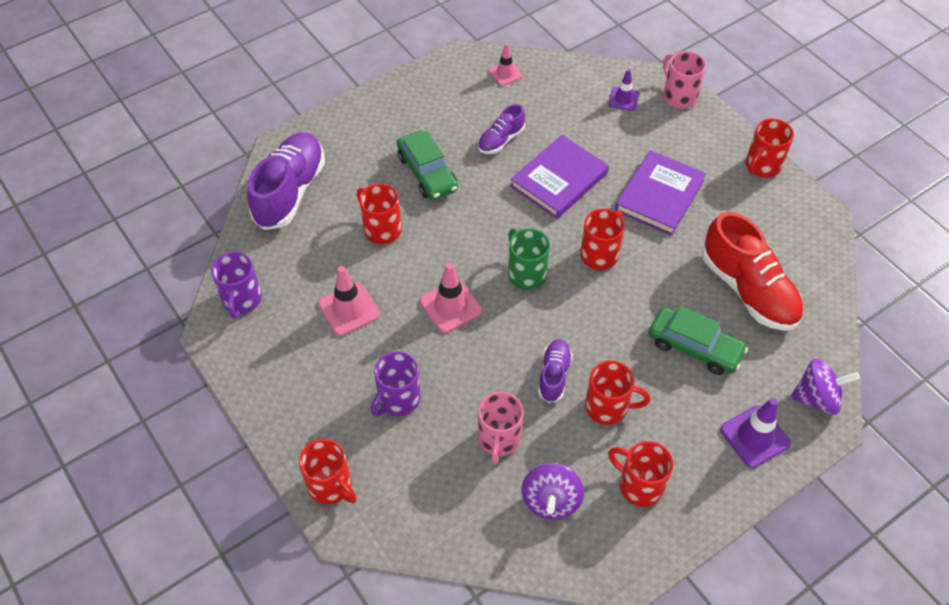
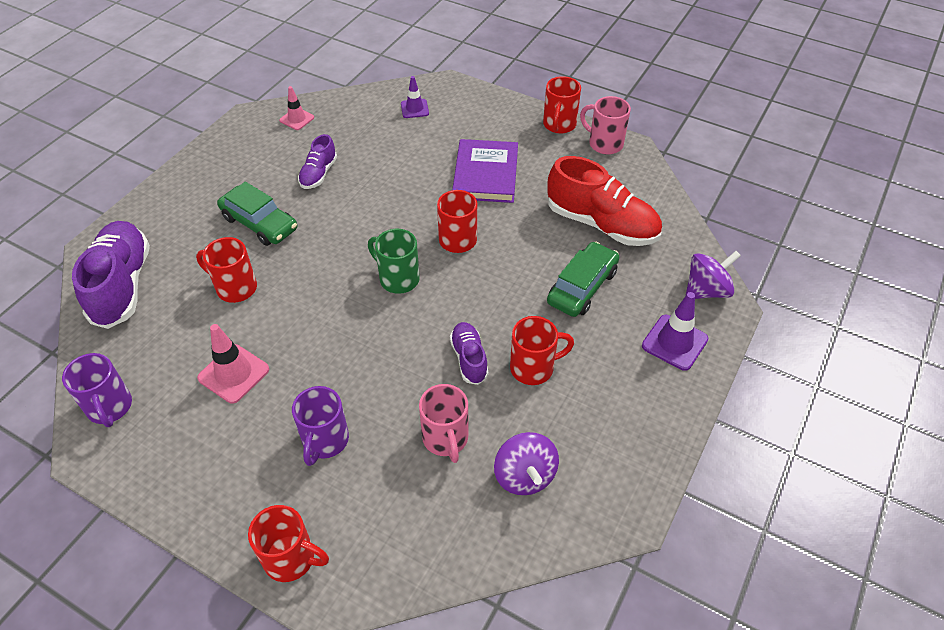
camera: 25 degrees left, 5 degrees down
pink traffic cone [420,263,482,333] -> none
purple book [510,135,609,219] -> none
red mug [608,441,673,507] -> none
green car [649,306,748,375] -> green car turned 60 degrees counterclockwise [547,242,619,317]
pink mug [663,51,706,109] -> pink mug moved to [580,96,631,154]

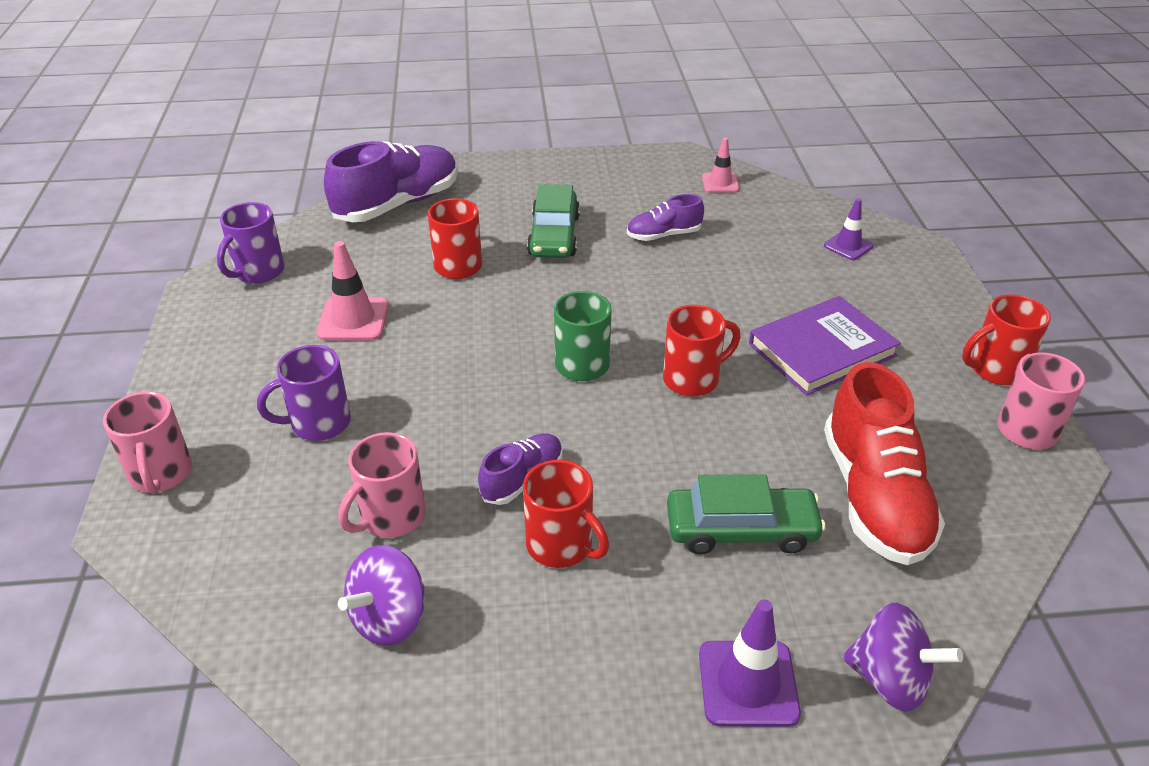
camera: 55 degrees right, 10 degrees down
red mug [248,505,329,582] -> pink mug [103,392,192,494]

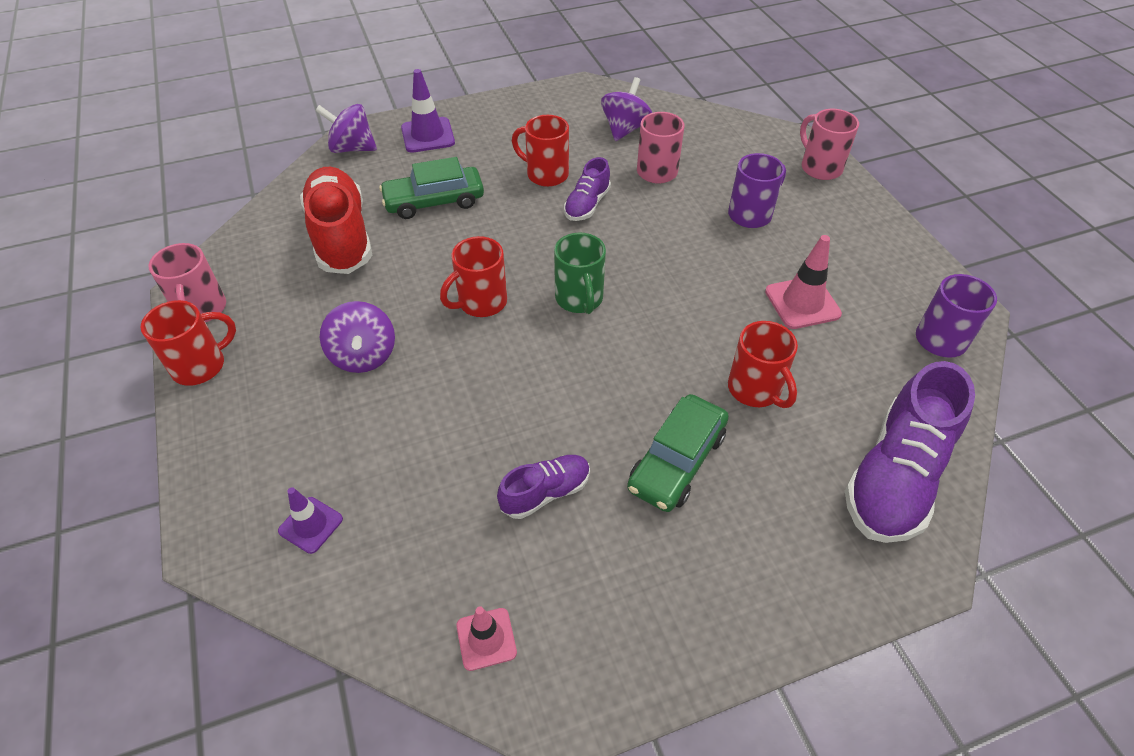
camera: 165 degrees right, 10 degrees up
green car [527,184,580,258] -> green car turned 135 degrees counterclockwise [627,394,729,512]
purple book [749,296,901,396] -> purple spinning top [320,301,395,373]

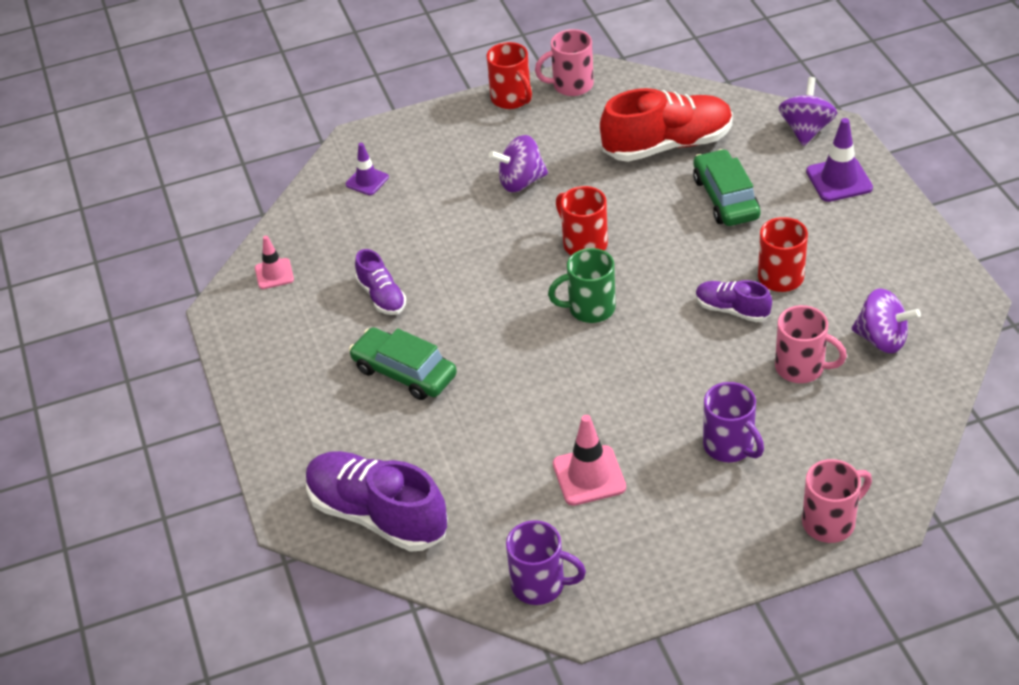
camera: 95 degrees right, 5 degrees down
red mug [728,321,798,408] -> none

